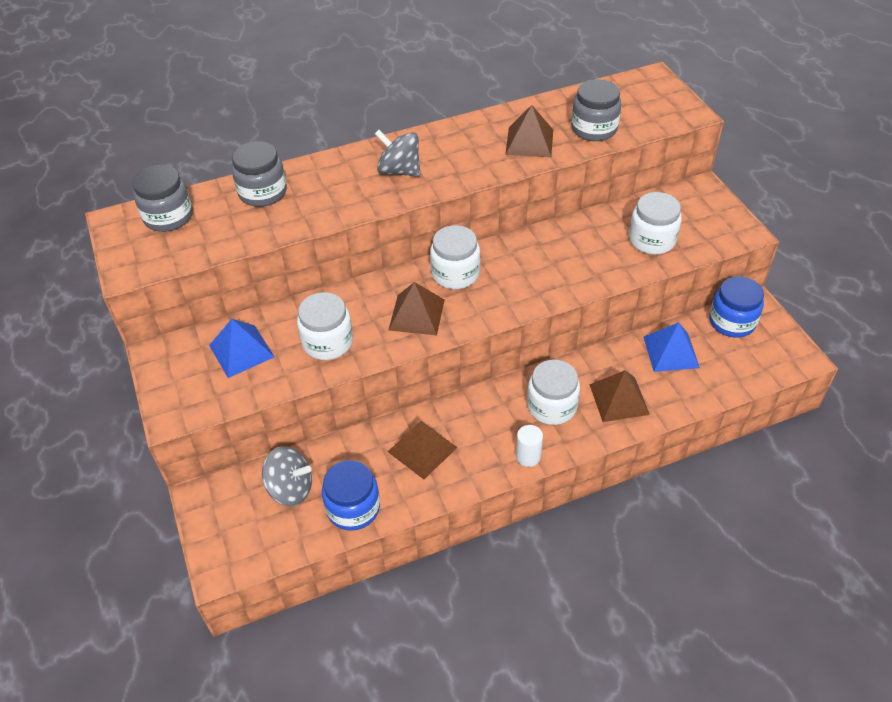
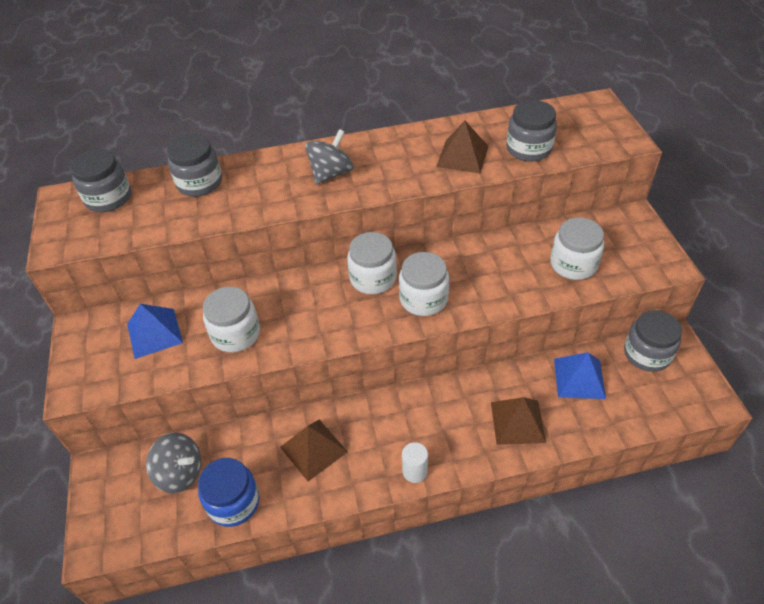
camera: 10 degrees right, 0 degrees up
grey spinning top [375,130,420,177] -> grey spinning top turned 90 degrees clockwise [305,129,354,185]
brown pyramid [389,282,445,335] -> none
white jar [527,360,580,425] -> white jar moved to [399,252,449,316]
blue jar [709,276,764,338] -> grey jar [624,310,682,372]

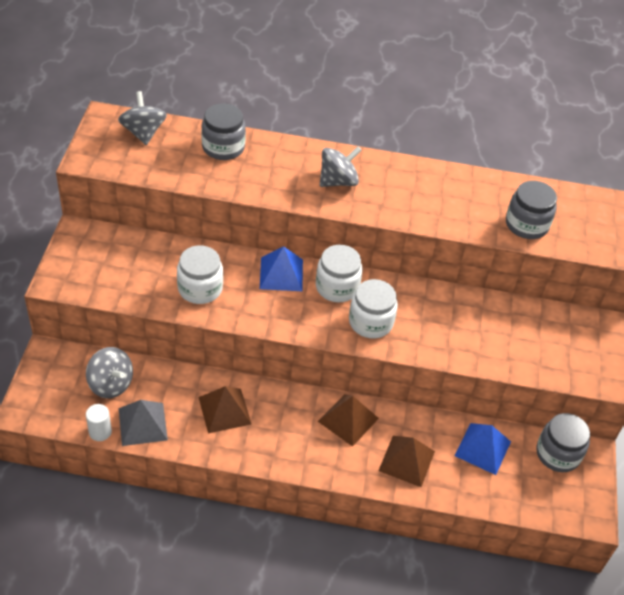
camera: 15 degrees right, 0 degrees up
grey jar [70,149,131,212] -> grey spinning top [118,91,167,145]
blue pyramid [127,304,183,359] -> blue pyramid moved to [260,246,303,291]
blue jar [198,458,260,527] -> grey pyramid [119,400,168,446]
white cylinder [402,442,428,483] -> white cylinder moved to [86,404,112,441]
brown pyramid [436,121,489,173] -> brown pyramid moved to [318,394,379,447]
white jar [550,217,604,280] -> none

